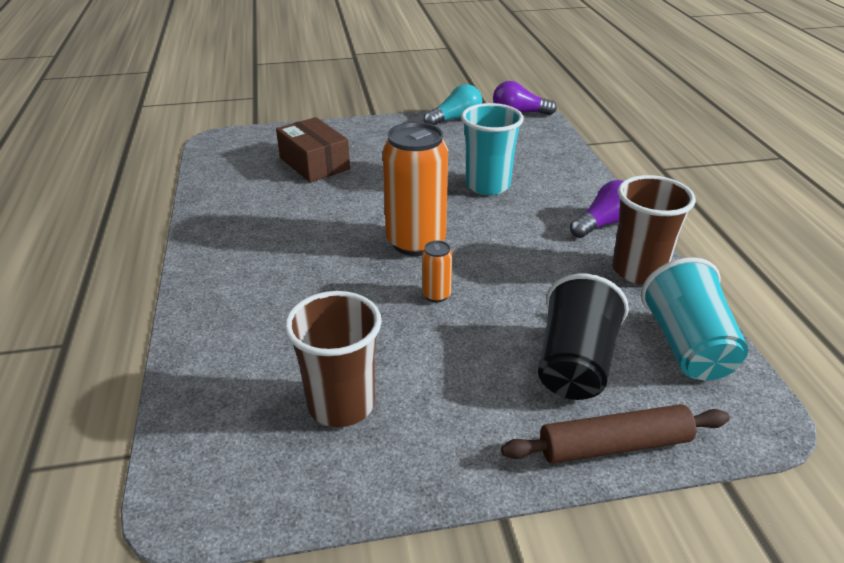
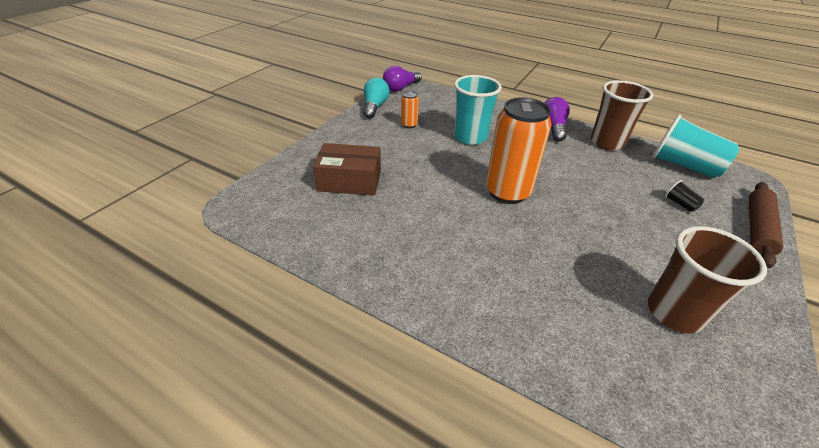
camera: 50 degrees left, 5 degrees up
orange can [422,240,453,302] -> orange can moved to [401,91,419,128]
black cup [538,274,629,400] -> black cup [665,180,704,212], size x0.42

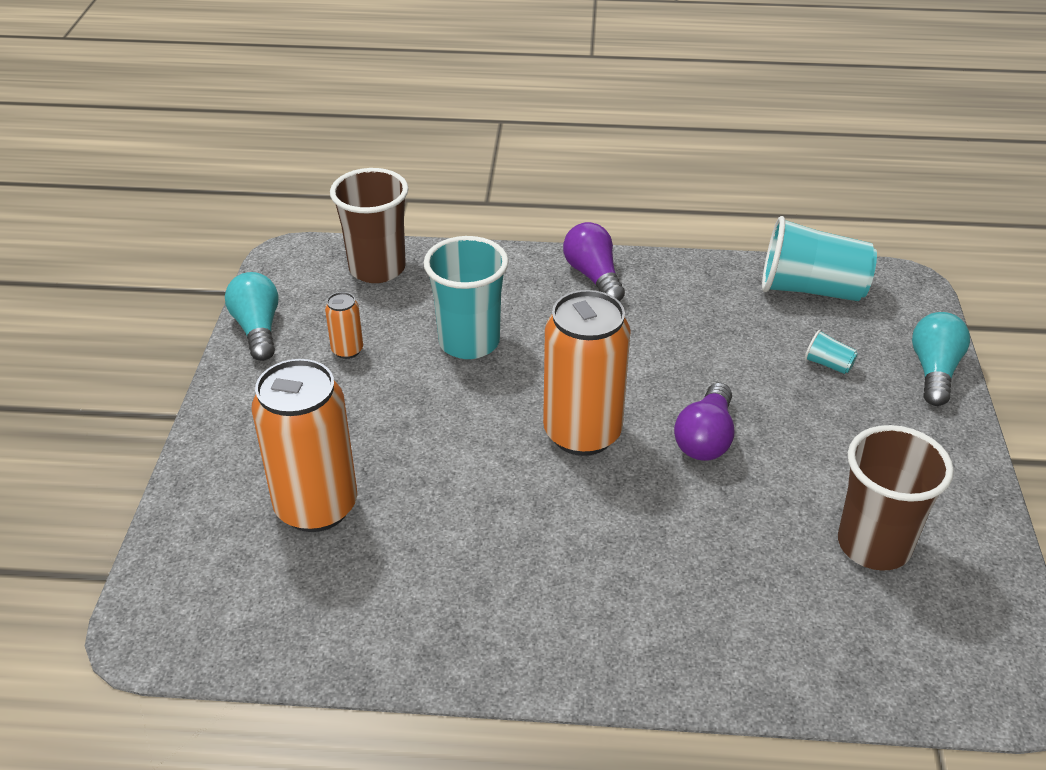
camera: 25 degrees left, 0 degrees up
brown box [313,143,381,196] -> orange can [251,359,357,532]
purple light bulb [383,66,422,92] -> purple light bulb moved to [674,383,735,461]
brown cup [591,80,653,151] -> brown cup moved to [330,168,409,283]
black cup [665,180,704,212] -> turquoise cup [804,330,858,374]
brown rolling pin [749,182,783,268] -> turquoise light bulb [912,312,970,406]

